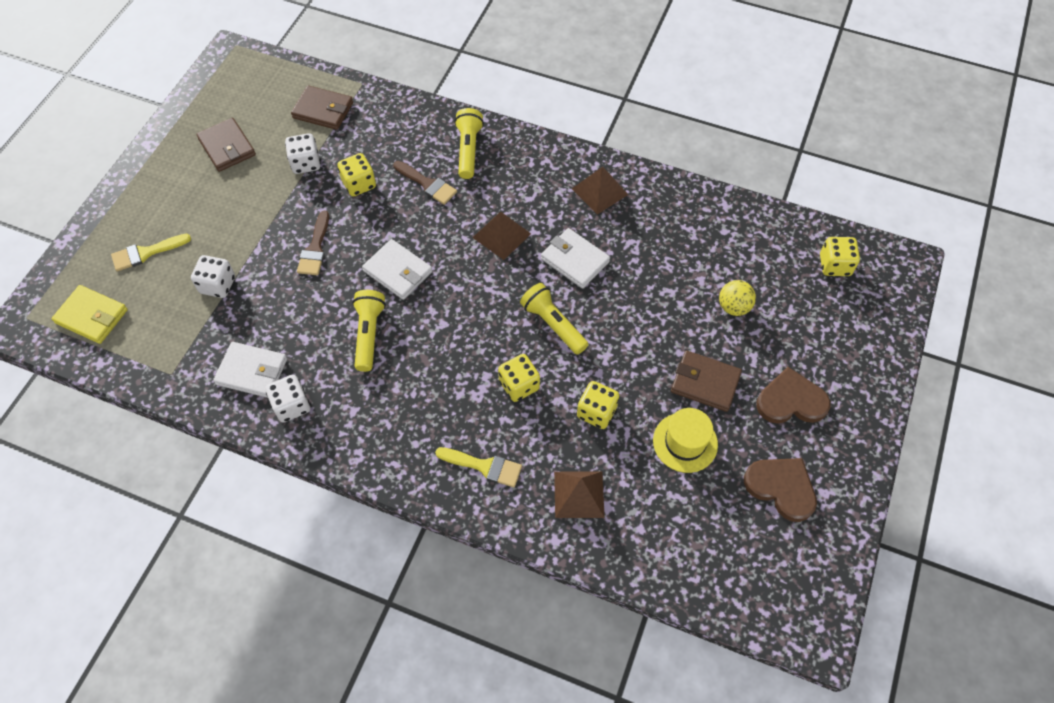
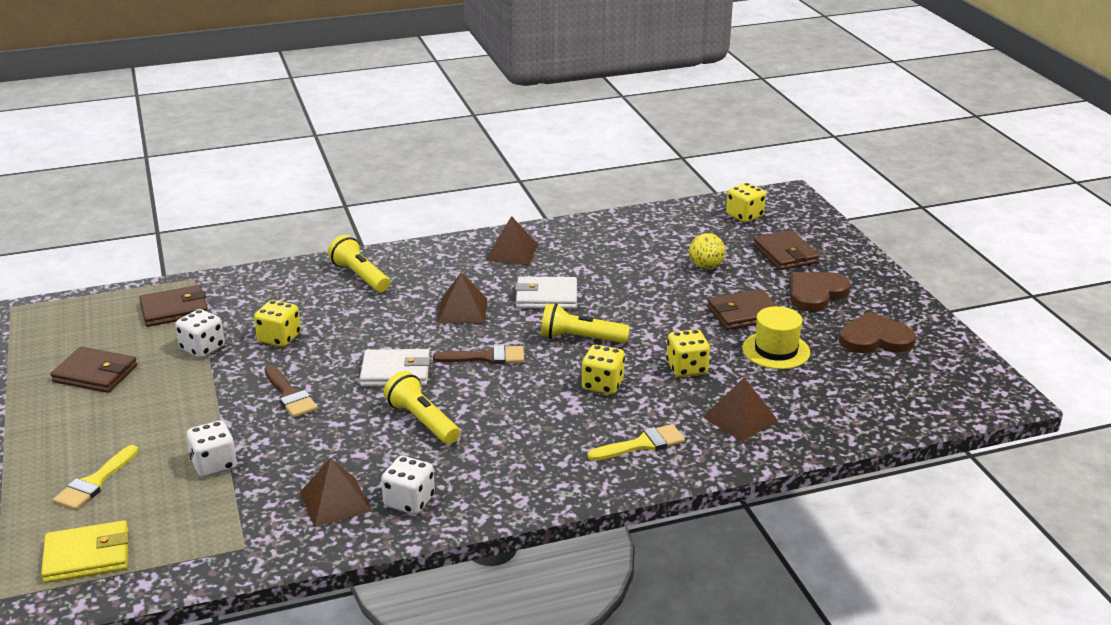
camera: 40 degrees left, 30 degrees down
white wallet [213,342,287,398] -> brown pyramid [300,458,372,527]
brown brush [393,161,457,205] -> brown brush moved to [433,345,524,364]
none -> brown wallet [753,230,820,270]

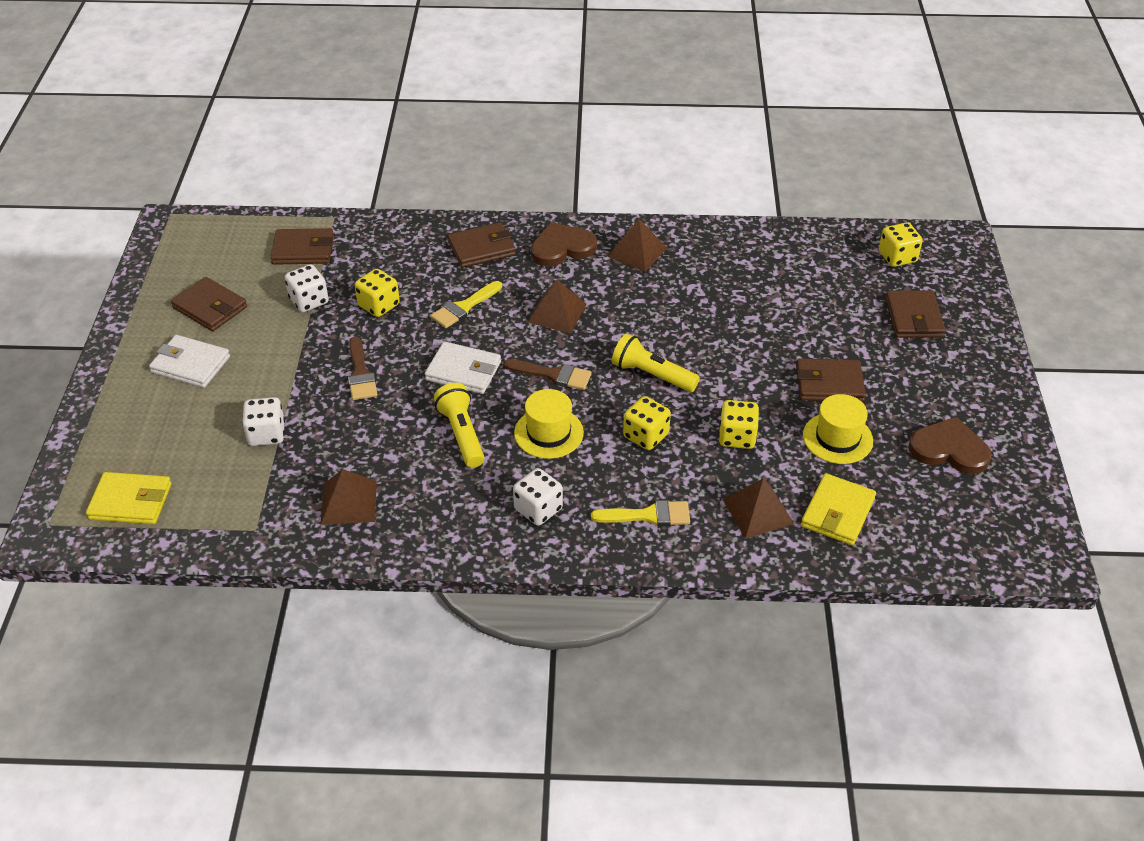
camera: 20 degrees right, 15 degrees up
yellow brush [53,445,138,510] -> yellow brush moved to [430,281,502,328]
yellow flashlight [328,235,390,292] -> brown wallet [448,222,516,268]
white dice [381,456,435,515] -> white dice moved to [513,468,563,526]
white wallet [515,277,577,309] -> white wallet moved to [149,335,230,388]
yellow ball [689,233,725,269] -> none
brown heart [790,272,851,311] -> brown heart moved to [531,222,597,266]
none -> yellow hat [514,389,584,459]
none -> yellow wallet [801,473,876,545]

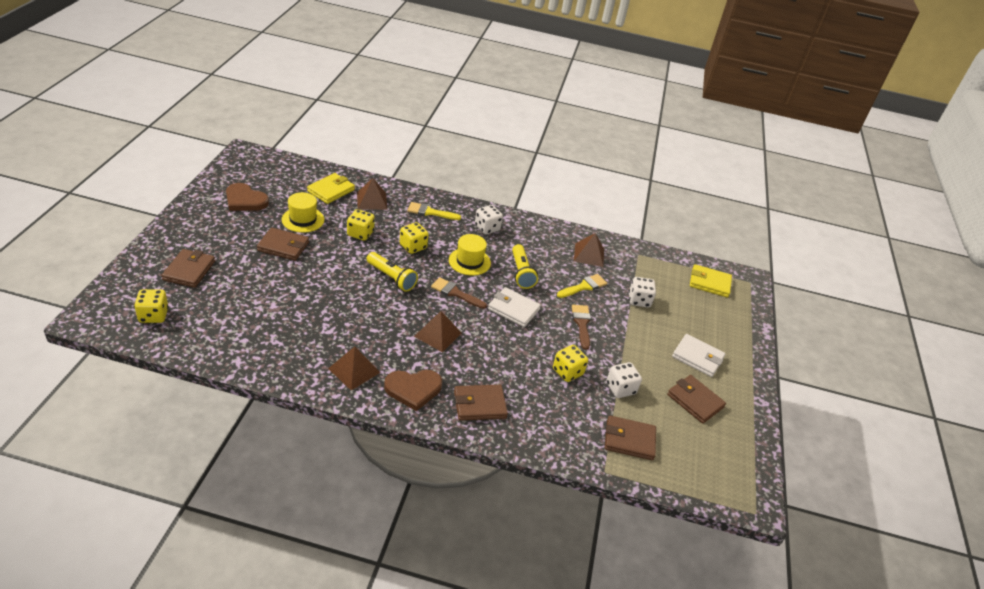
camera: 175 degrees left, 5 degrees down
yellow brush [430,281,502,328] -> yellow brush moved to [557,274,607,298]

